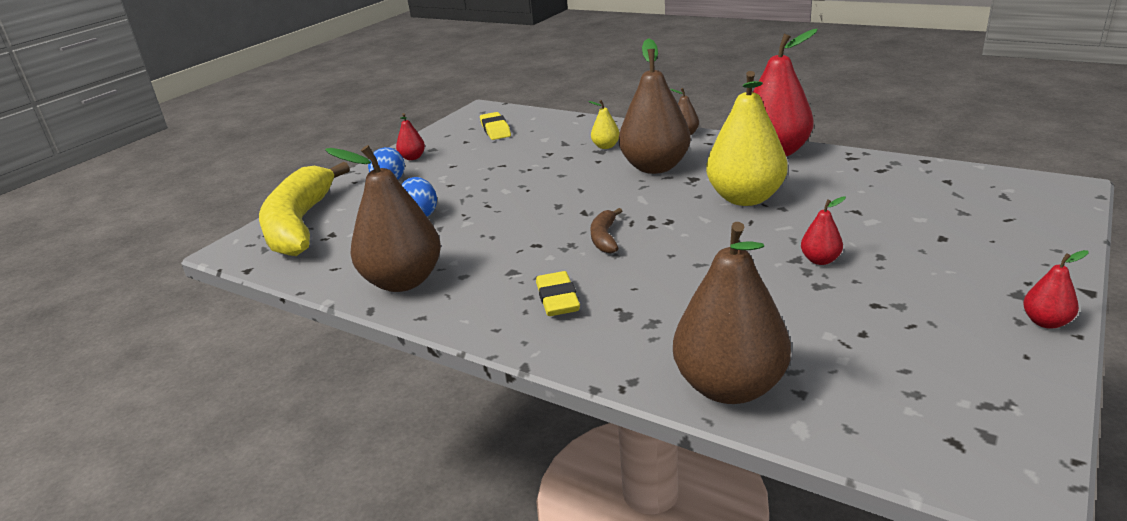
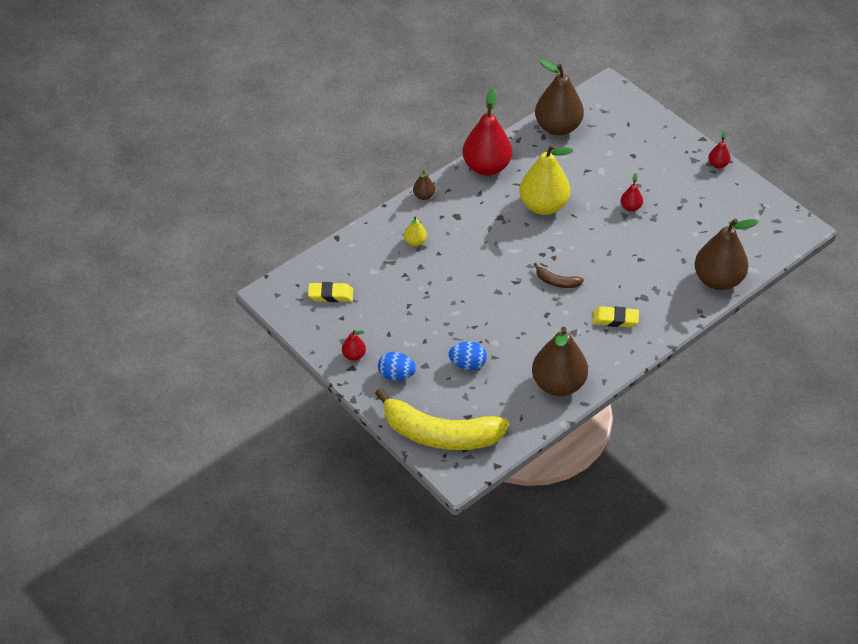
camera: 75 degrees left, 20 degrees up
brown pear [619,38,691,174] -> brown pear moved to [535,59,584,136]

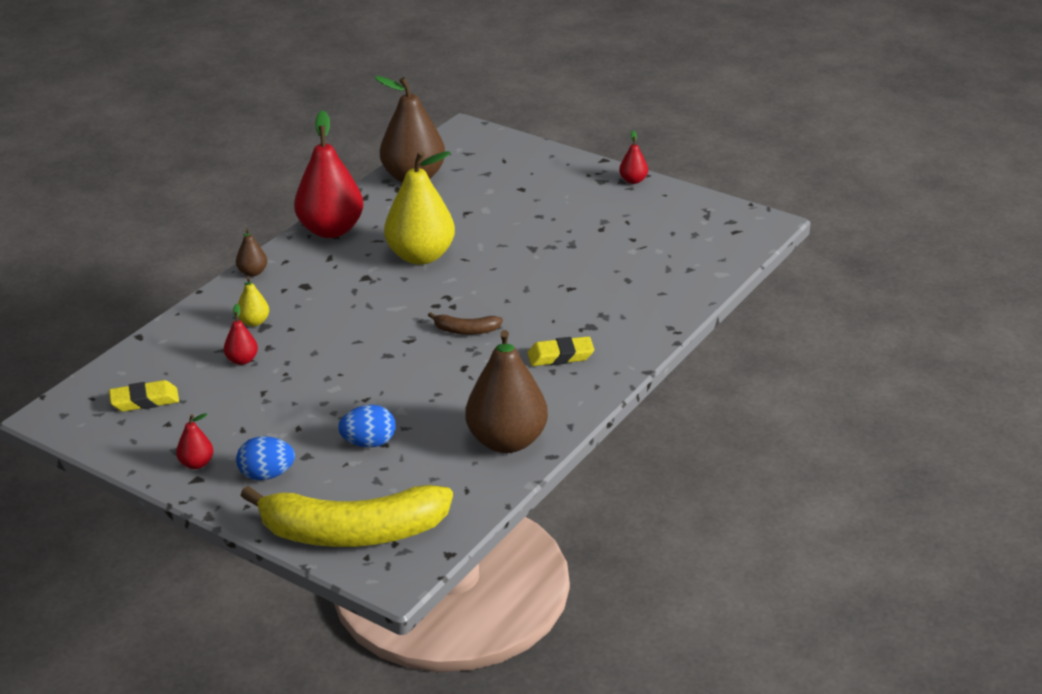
camera: 15 degrees left, 15 degrees down
red pear [621,173,643,211] -> red pear moved to [224,304,258,365]
brown pear [695,218,759,290] -> none

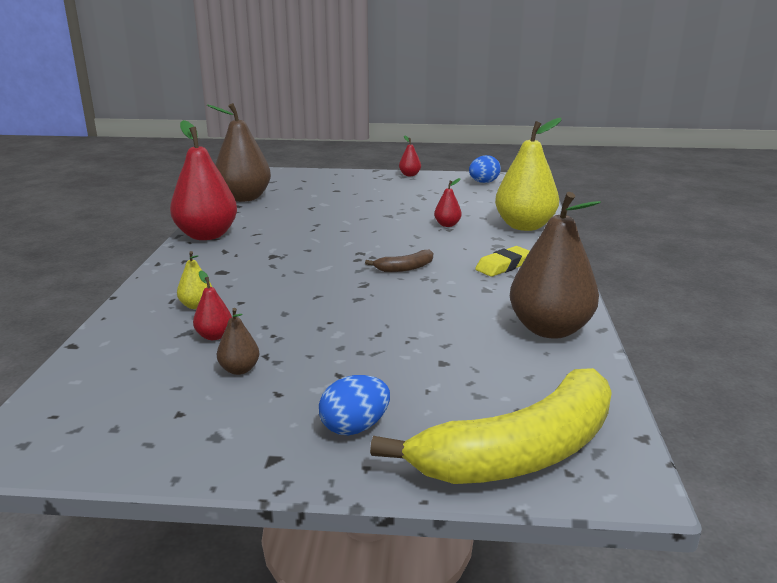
camera: 30 degrees left, 10 degrees down
yellow eraser [109,380,179,412] -> none
red pear [176,413,213,469] -> red pear moved to [434,178,462,227]
brown pear [236,228,267,277] -> brown pear moved to [217,308,259,375]
blue egg [338,405,395,448] -> blue egg moved to [469,155,501,183]
yellow pear [384,151,455,265] -> yellow pear moved to [495,118,561,231]

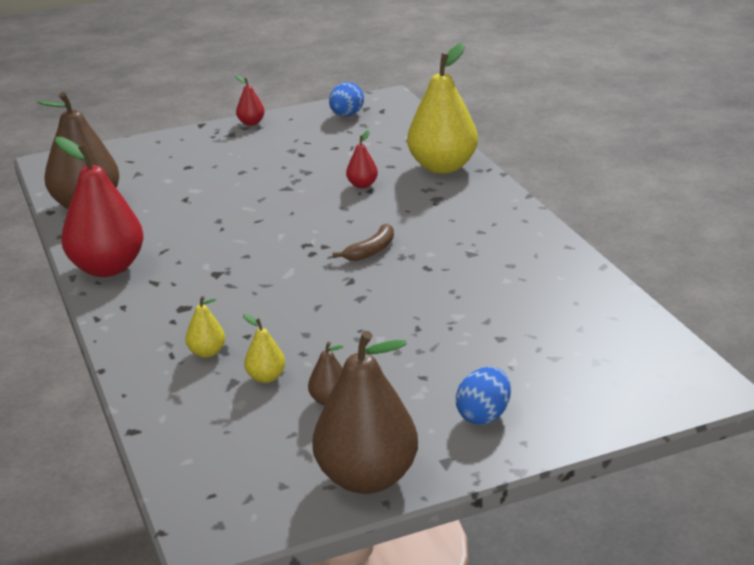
camera: 25 degrees left, 5 degrees up
red pear [193,270,232,340] -> yellow pear [243,314,285,383]
yellow banana [370,368,612,484] -> none
yellow eraser [475,246,530,277] -> none
brown pear [510,192,601,339] -> brown pear moved to [312,331,418,494]

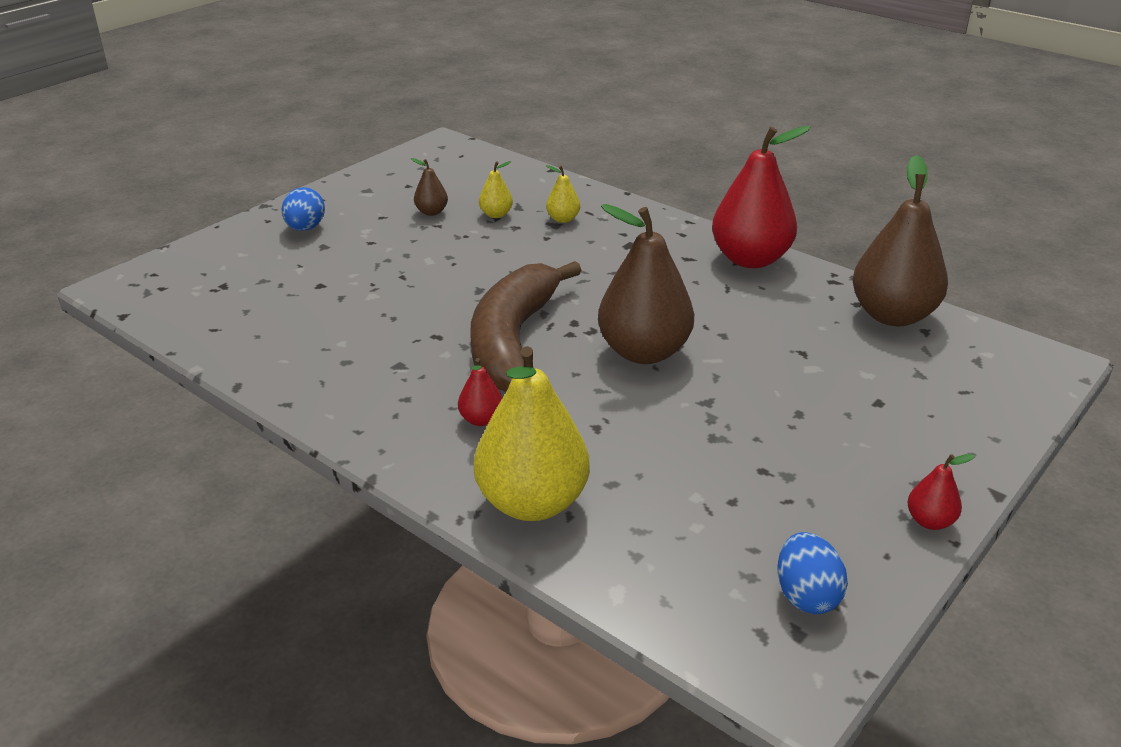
camera: 150 degrees right, 5 degrees up
brown pear [312,331,418,494] -> brown pear moved to [598,204,694,364]
brown banana [333,224,394,261] -> brown banana [470,261,582,392], size x2.41
red pear [346,130,378,188] -> red pear moved to [458,358,502,426]

